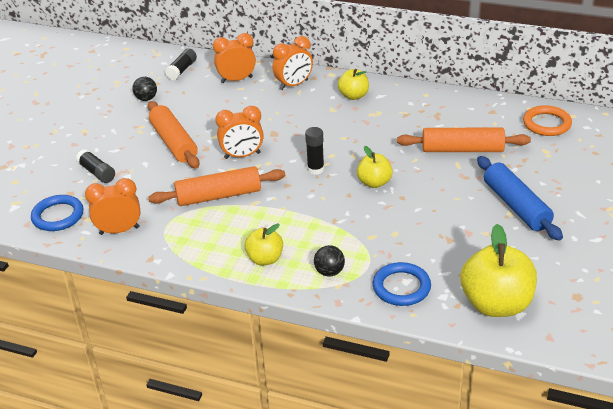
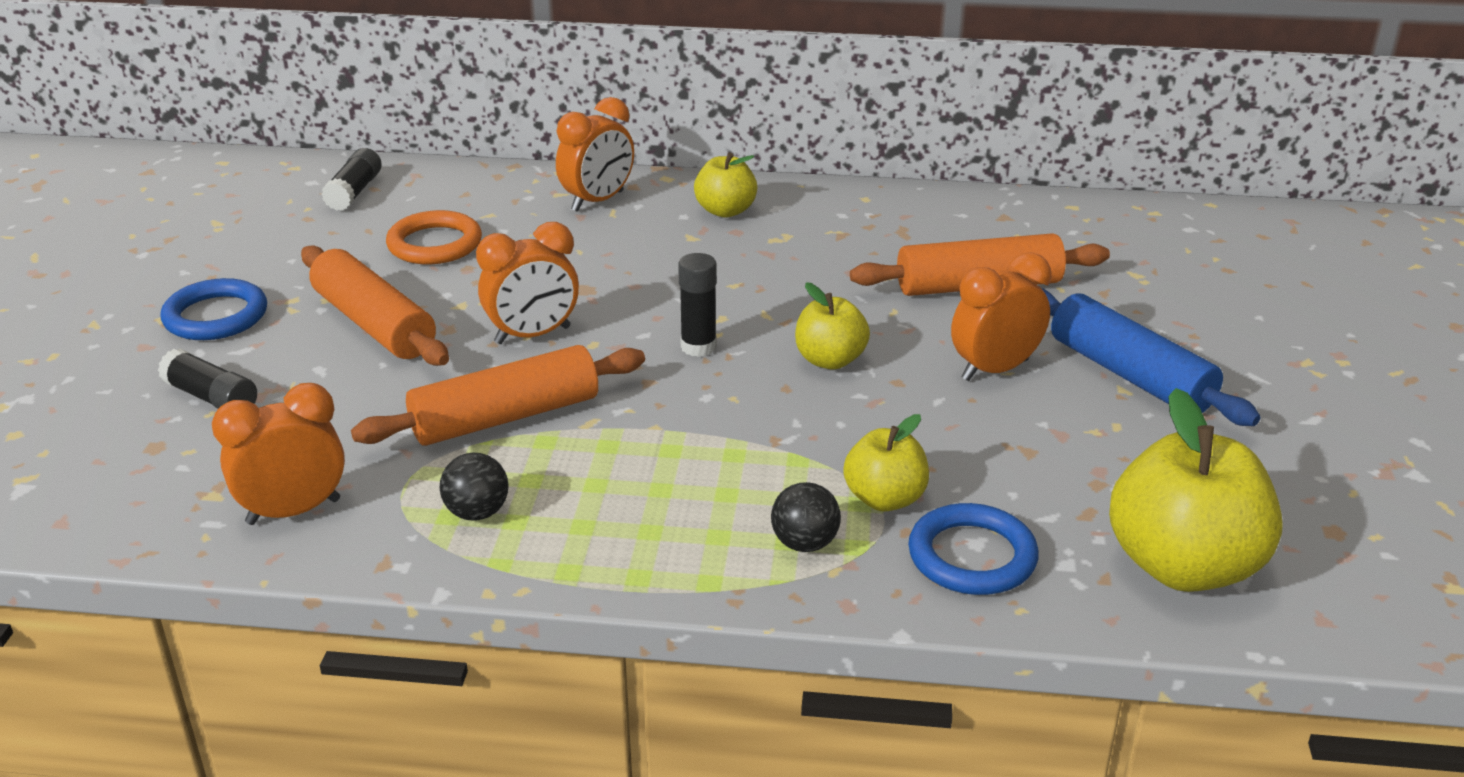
camera: 15 degrees left, 5 degrees down
blue ring [31,195,84,231] -> blue ring moved to [161,278,267,340]
black ball [132,77,157,101] -> black ball moved to [440,453,509,521]
orange clock [213,33,256,83] -> orange clock moved to [951,252,1051,381]
yellow apple [244,223,283,265] -> yellow apple moved to [843,414,929,512]
orange ring [523,105,572,136] -> orange ring moved to [386,210,482,264]

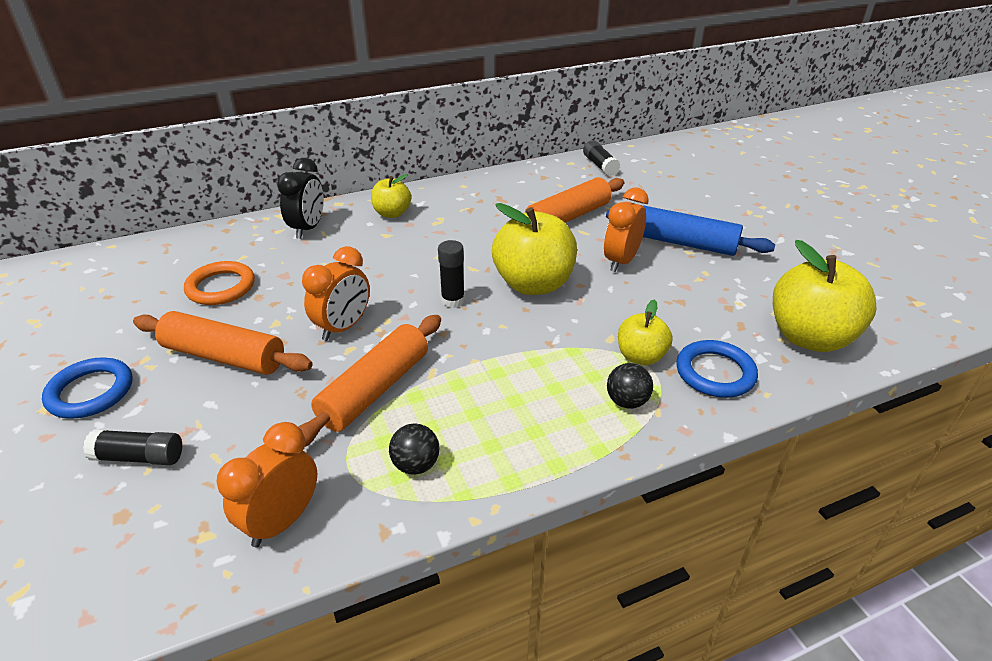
camera: 30 degrees left, 5 degrees up
black glue stick [321,148,382,211] -> black glue stick moved to [583,140,620,176]
orange clock [556,97,634,212] -> black clock [277,158,324,239]
yellow apple [795,282,870,369] -> yellow apple [492,203,577,295], size x1.80

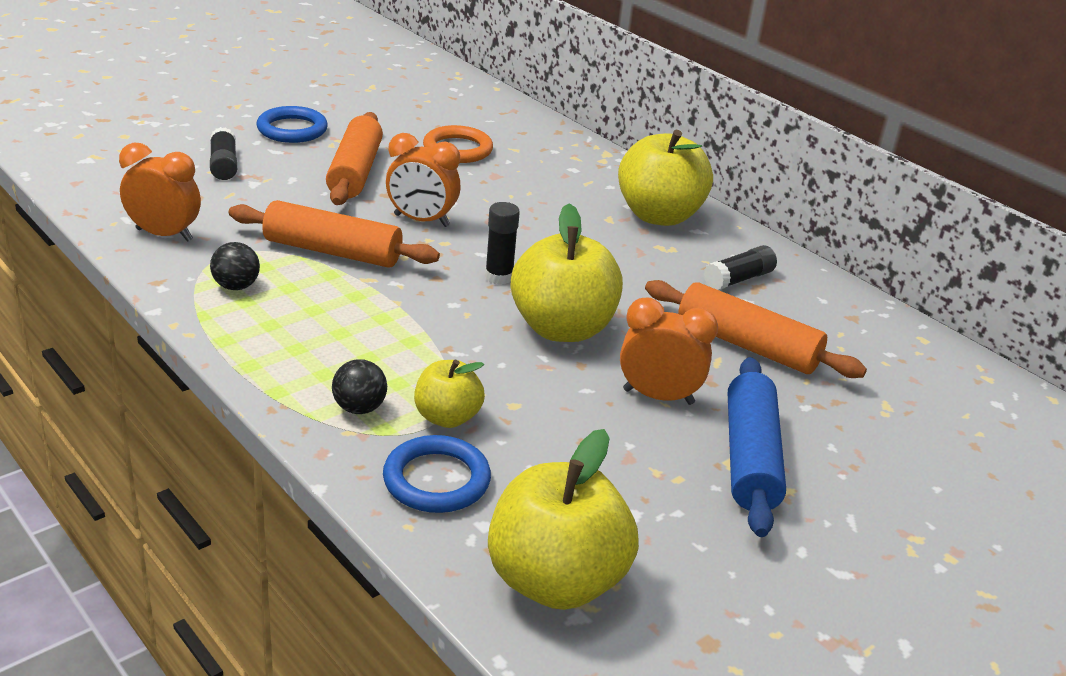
camera: 70 degrees right, 5 degrees down
black clock [277,158,324,239] -> none
yellow apple [371,174,411,218] -> yellow apple [618,130,713,226], size x1.80
black glue stick [583,140,620,176] -> black glue stick moved to [704,245,777,290]

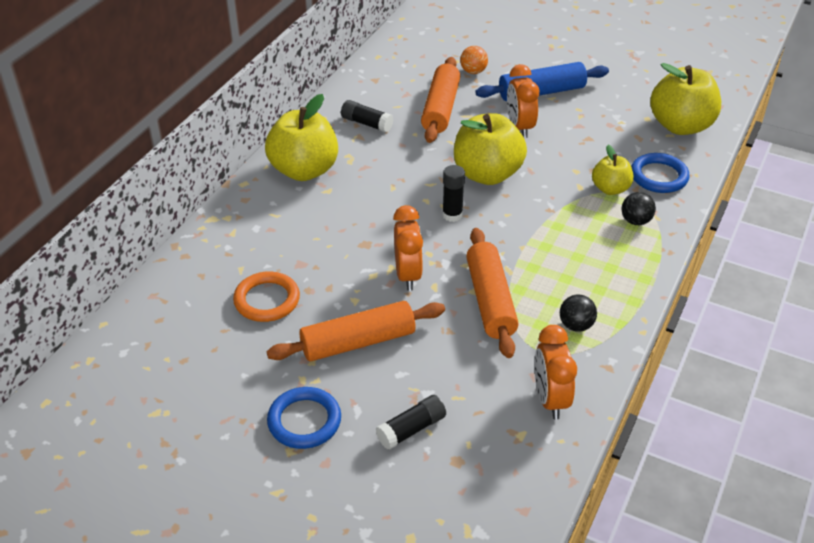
camera: 110 degrees left, 10 degrees up
none -> orange ball [460,46,488,74]

